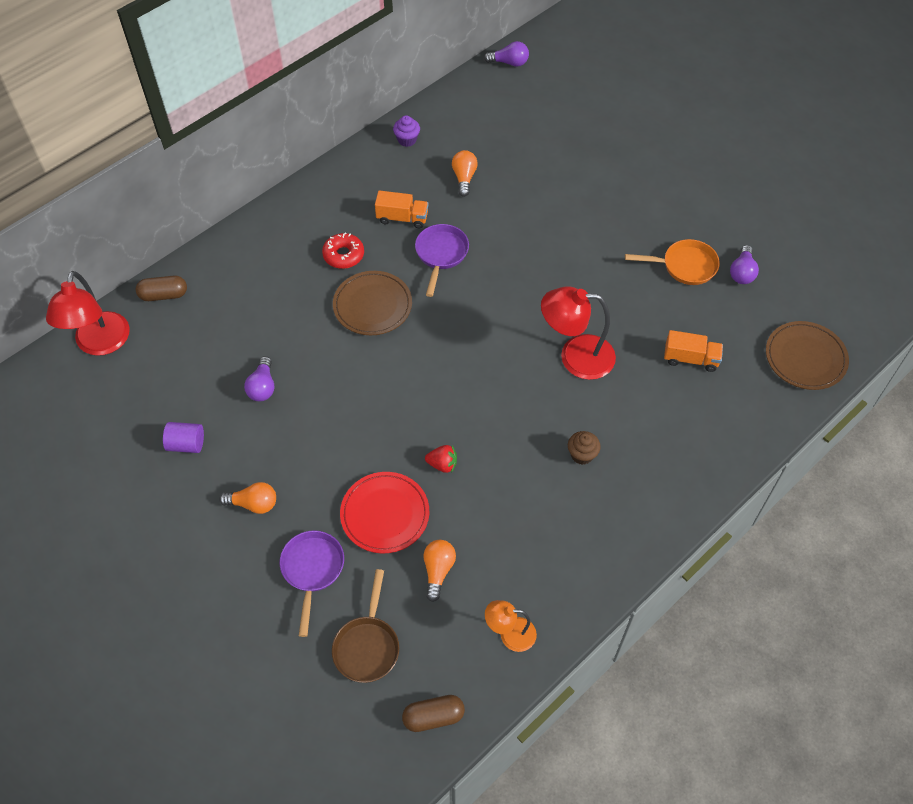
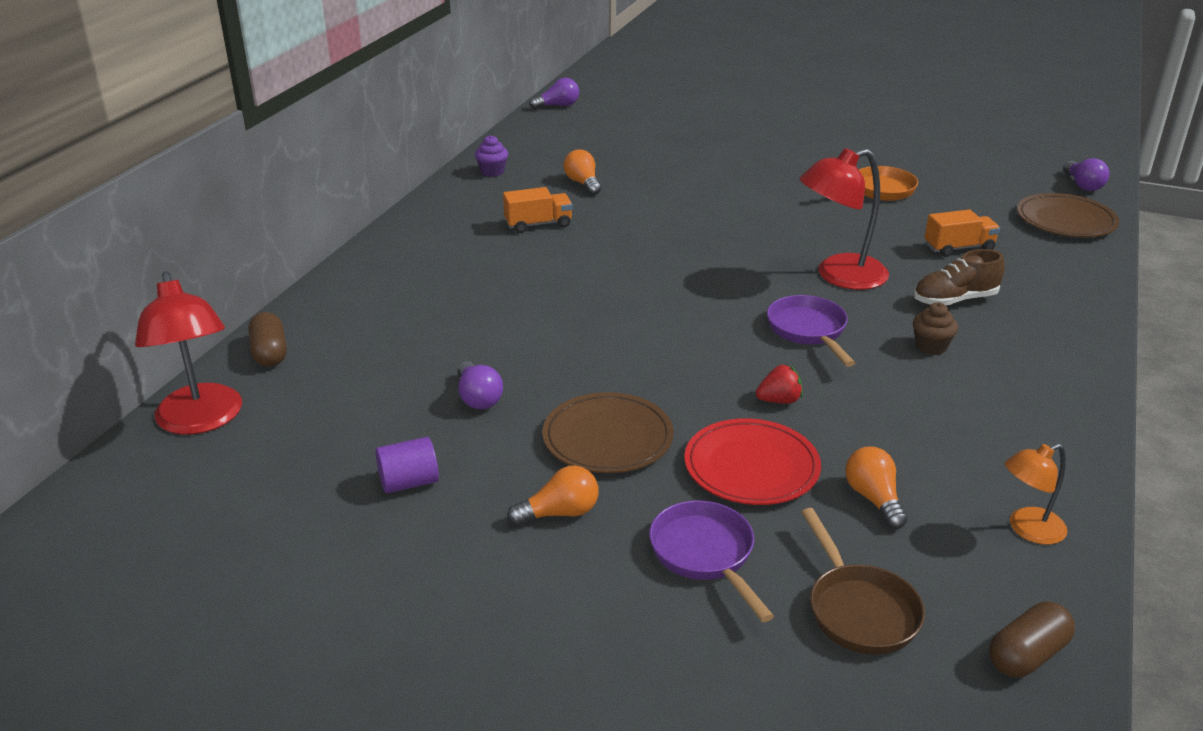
camera: 25 degrees left, 25 degrees down
brown capsule [136,276,187,301] -> brown capsule turned 75 degrees counterclockwise [248,312,286,367]
red donut [322,232,364,269] -> none
brown plate [333,271,412,335] -> brown plate moved to [542,392,674,473]
purple pan [415,224,469,297] -> purple pan moved to [767,295,855,367]
purple light bulb [730,245,759,284] -> purple light bulb moved to [1063,158,1109,191]
none -> brown shoe [914,249,1005,306]

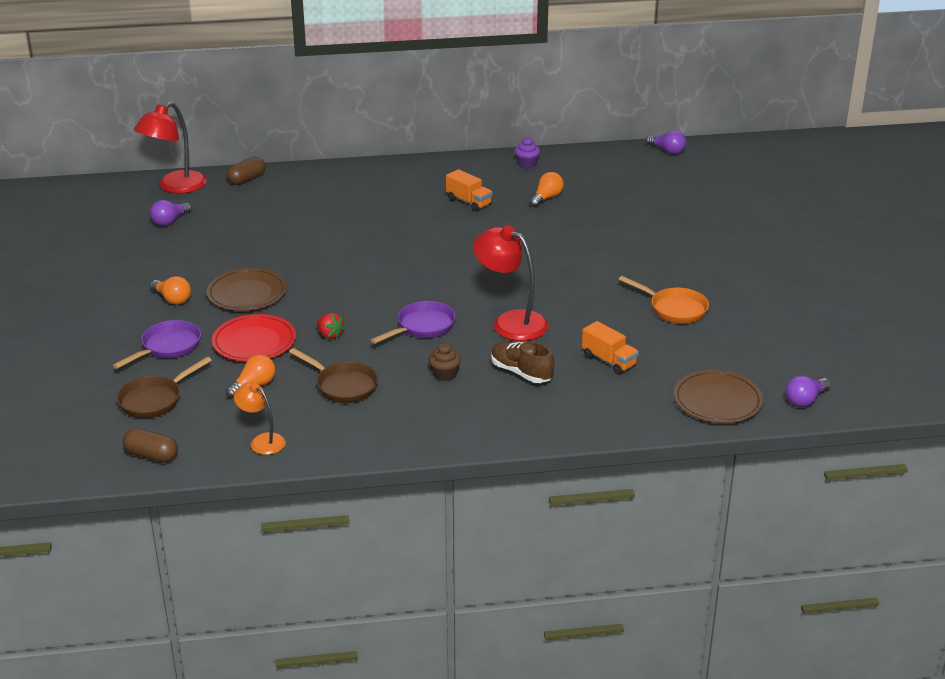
camera: 60 degrees right, 0 degrees up
purple cylinder [376,437,439,493] -> none
purple light bulb [457,361,503,409] -> purple light bulb moved to [150,200,192,226]
none -> brown pan [289,348,378,403]

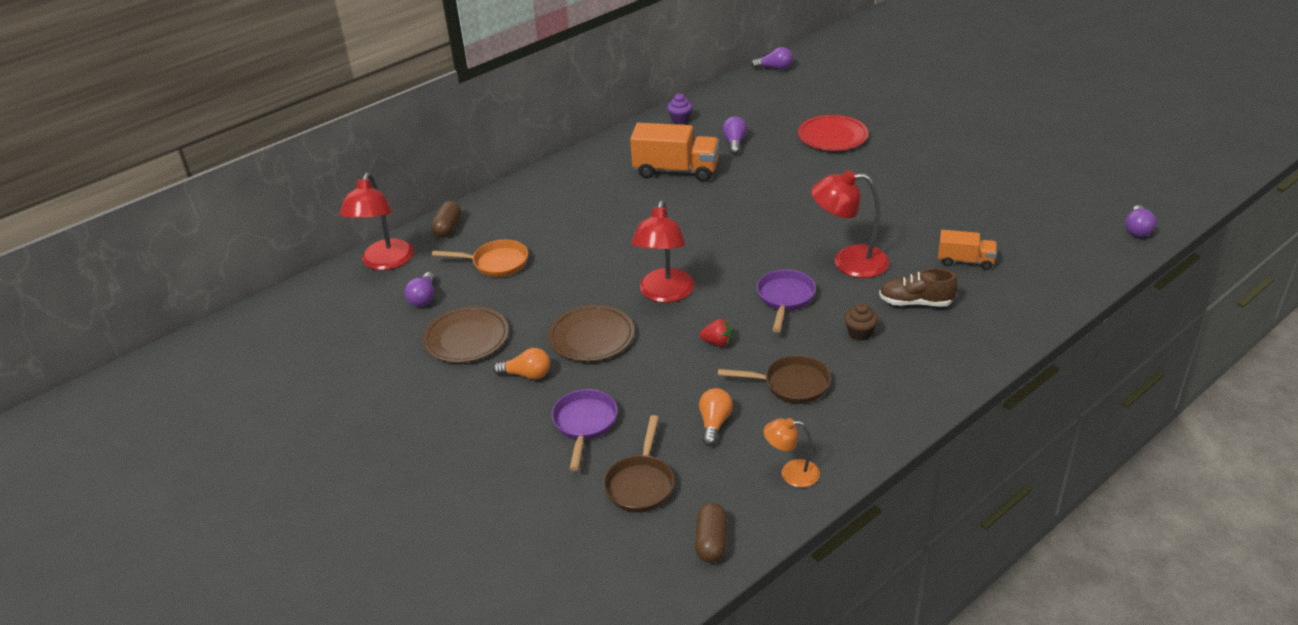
camera: 30 degrees left, 5 degrees up
brown capsule [123,428,178,463] -> brown capsule turned 75 degrees counterclockwise [695,503,727,563]
red plate [212,314,296,362] -> red plate moved to [798,115,868,151]
orange truck [446,169,493,212] -> orange truck [630,123,719,182], size x1.73
orange light bulb [529,172,564,207] -> purple light bulb [723,116,747,155]
orange pan [618,276,709,324] -> orange pan moved to [432,240,528,277]
brown plate [674,370,763,423] -> brown plate moved to [423,307,509,363]
none -> red lamp [631,200,694,303]

